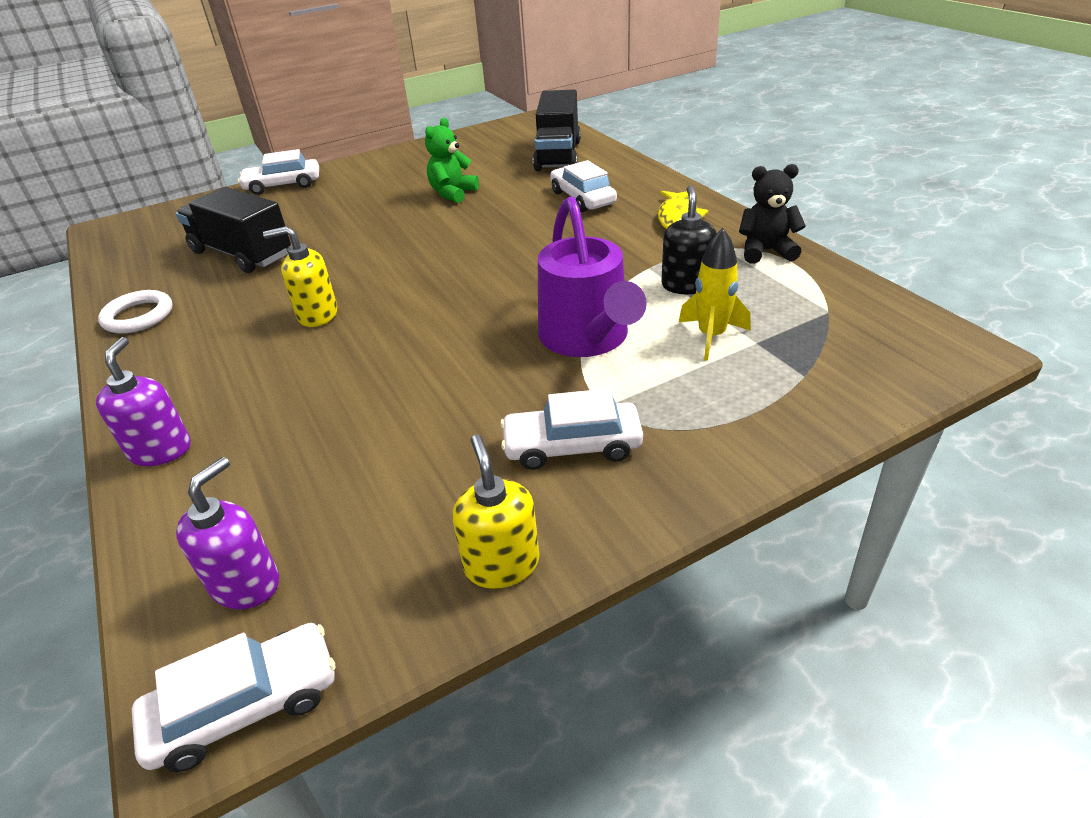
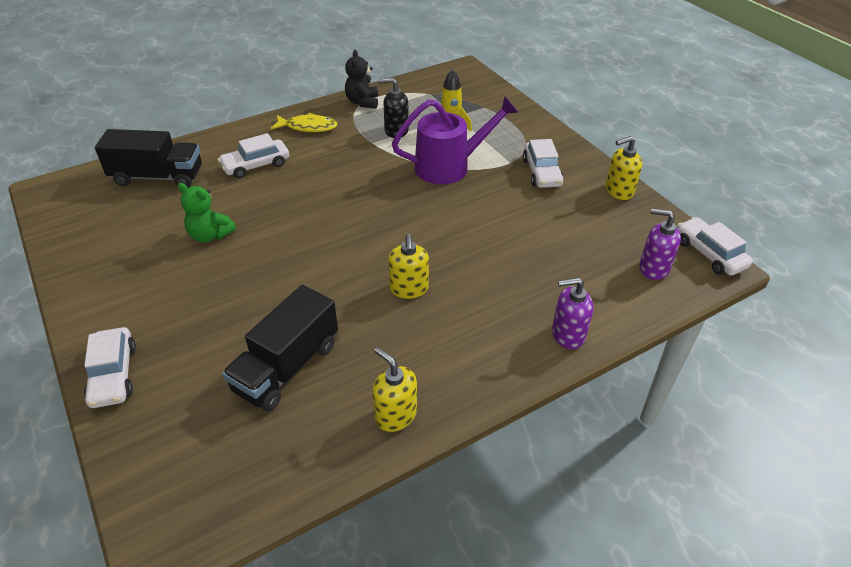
camera: 95 degrees left, 5 degrees up
white ring [98,290,173,333] -> yellow soap dispenser [372,347,417,432]

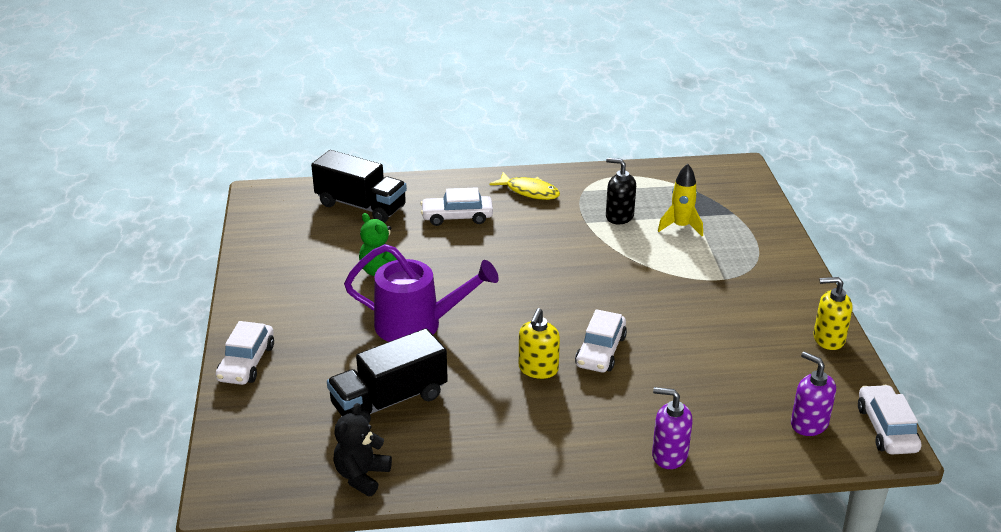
camera: 25 degrees right, 10 degrees down
black teddy bear [345,50,378,109] -> black teddy bear moved to [333,403,392,496]
yellow soap dispenser [372,347,417,432] -> none
purple watering can [392,96,519,184] -> purple watering can moved to [344,244,499,342]
white car [523,139,564,188] -> white car moved to [575,309,627,372]

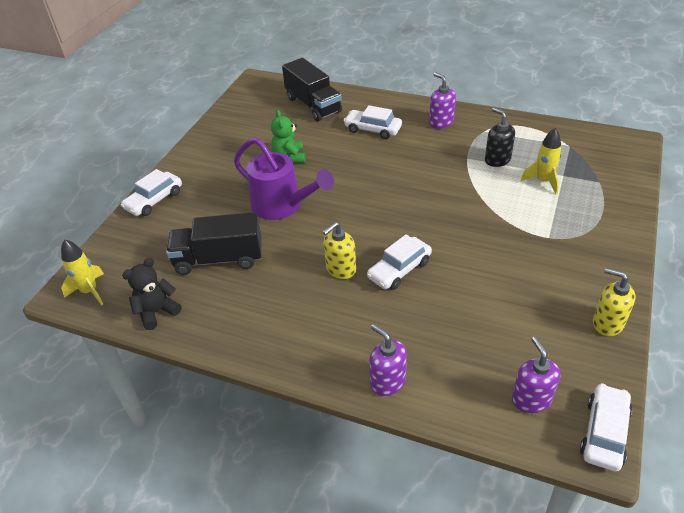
camera: 30 degrees right, 10 degrees up
yellow fish [489,172,560,200] -> purple soap dispenser [429,72,456,128]
none -> yellow rocket [61,239,104,305]

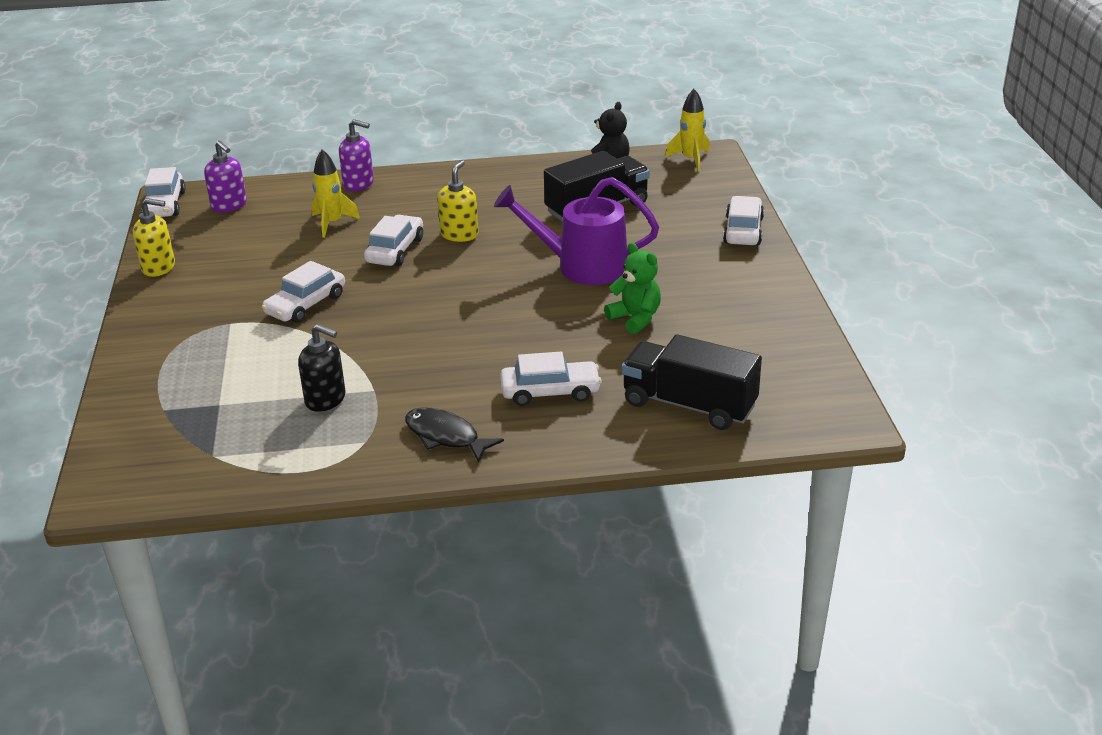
camera: 150 degrees right, 10 degrees down
purple soap dispenser [429,72,456,128] -> black fish [405,407,504,463]
yellow rocket [521,128,562,195] -> yellow rocket moved to [312,149,360,238]
none -> white car [262,261,345,323]

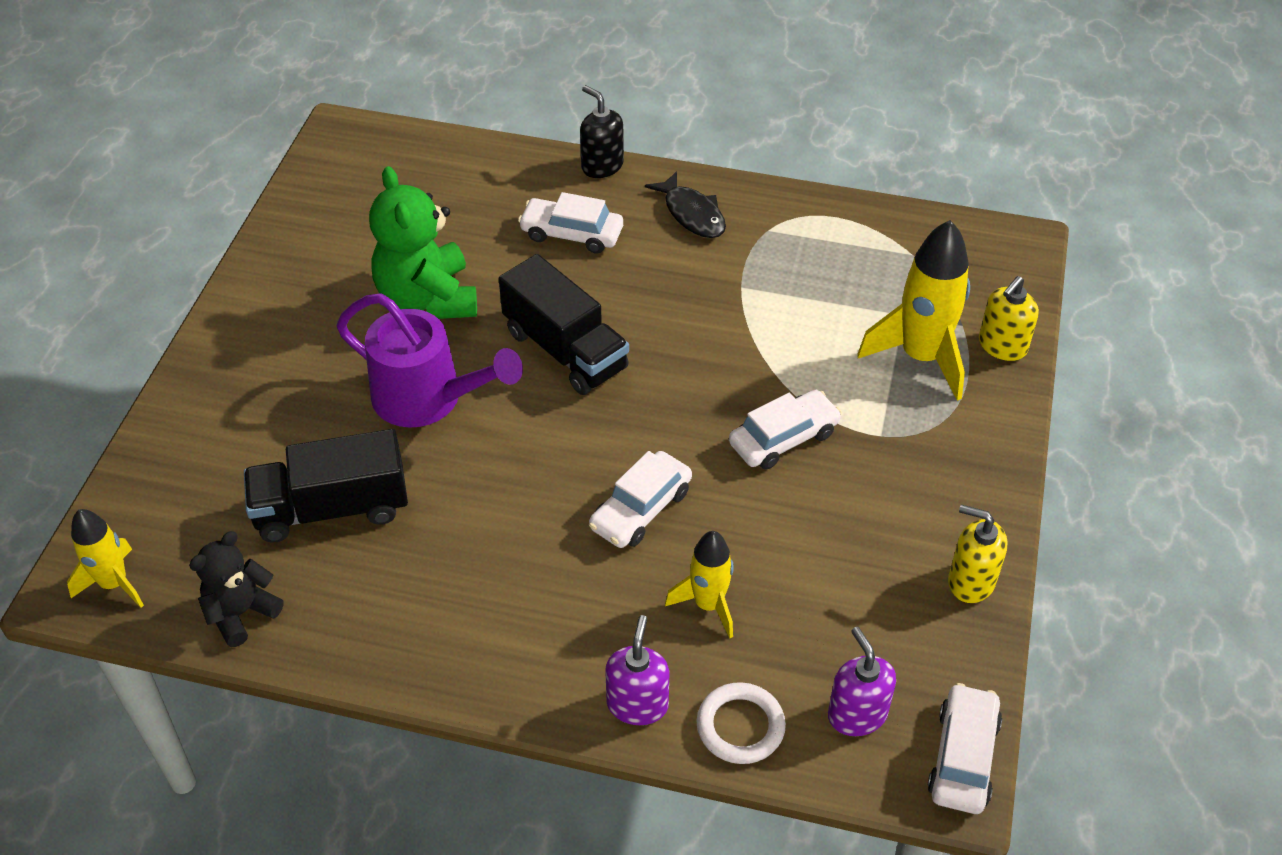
camera: 160 degrees left, 15 degrees up
black soap dispenser [298,324,346,412] -> black soap dispenser moved to [580,85,624,178]
purple soap dispenser [339,119,374,191] -> purple soap dispenser turned 60 degrees clockwise [605,615,670,725]
yellow soap dispenser [437,160,478,242] -> yellow soap dispenser moved to [979,276,1039,361]
green teddy bear [604,242,661,334] -> green teddy bear [369,166,477,319], size x1.68
black truck [622,334,762,430] -> black truck moved to [499,254,629,395]
white car [723,196,764,245] -> none
none -> white ring [697,682,786,764]
none -> yellow rocket [857,220,970,401]

